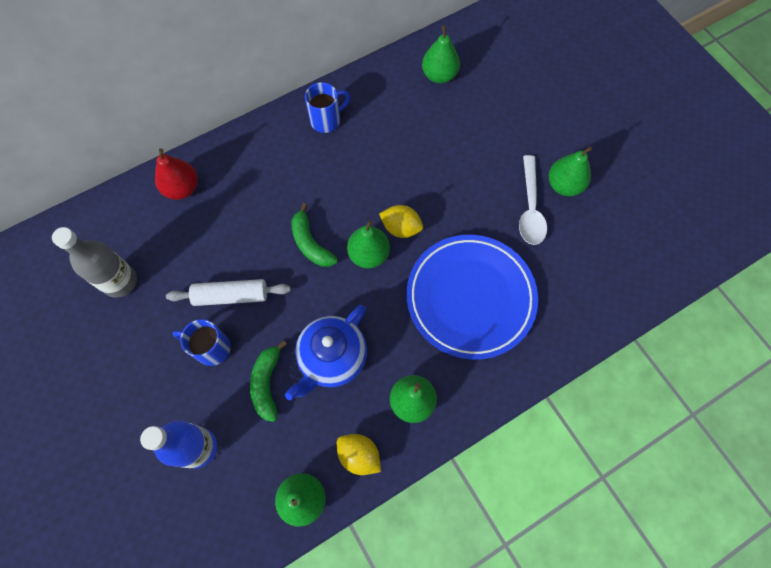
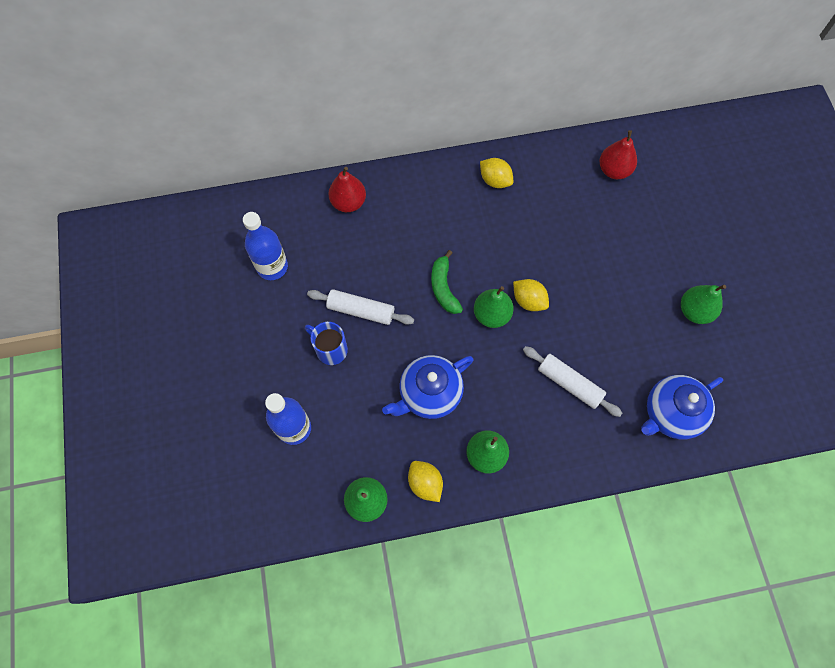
camera: 20 degrees right, 0 degrees up
grey bottle [52,227,137,298] -> blue bottle [243,212,288,280]
green banana [250,340,287,422] -> none
blue mug [305,82,350,133] -> yellow lemon [480,158,513,188]
blue plate [407,235,538,360] -> white rolling pin [523,346,622,417]
green pear [422,25,460,83] -> red pear [600,130,637,179]
white spoon [519,155,547,245] -> none
none -> blue teapot [641,375,723,439]

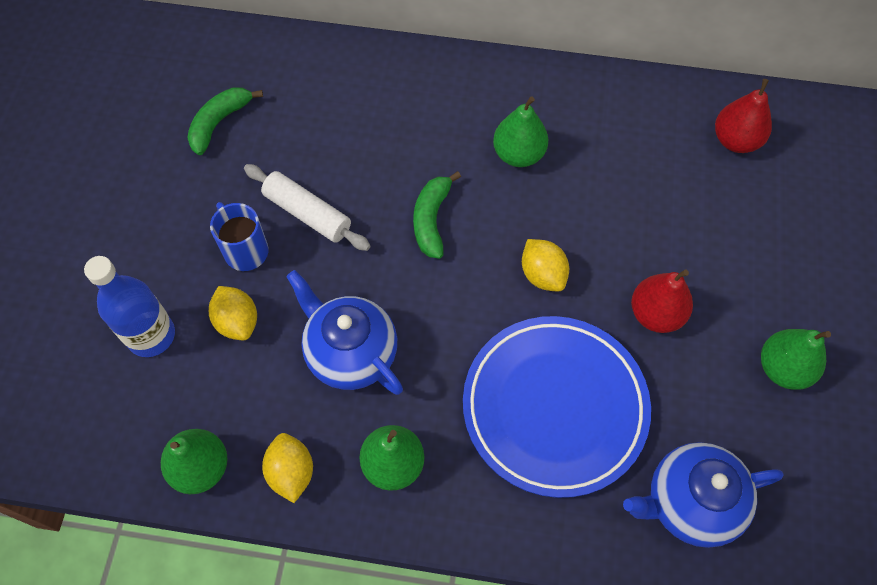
camera: 20 degrees right, 5 degrees down
blue bottle [243,212,288,280] -> green banana [187,88,263,155]
red pear [328,167,366,212] -> red pear moved to [631,270,693,333]
blue teapot [382,355,473,419] -> blue teapot turned 60 degrees clockwise [286,270,403,395]
green pear [474,286,514,328] -> green pear moved to [493,96,548,167]
yellow lemon [480,158,513,188] -> yellow lemon moved to [209,286,257,340]
white rolling pin [523,346,622,417] -> blue plate [463,316,651,498]

